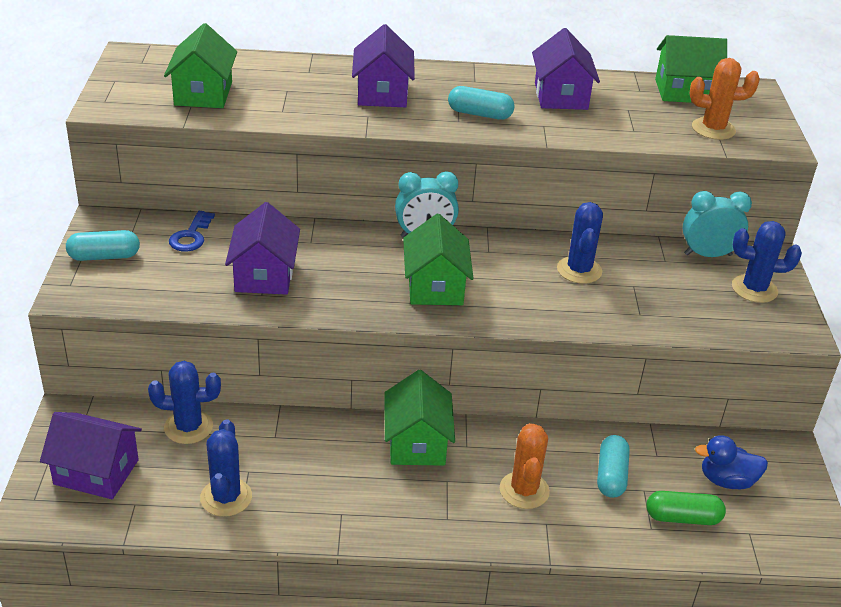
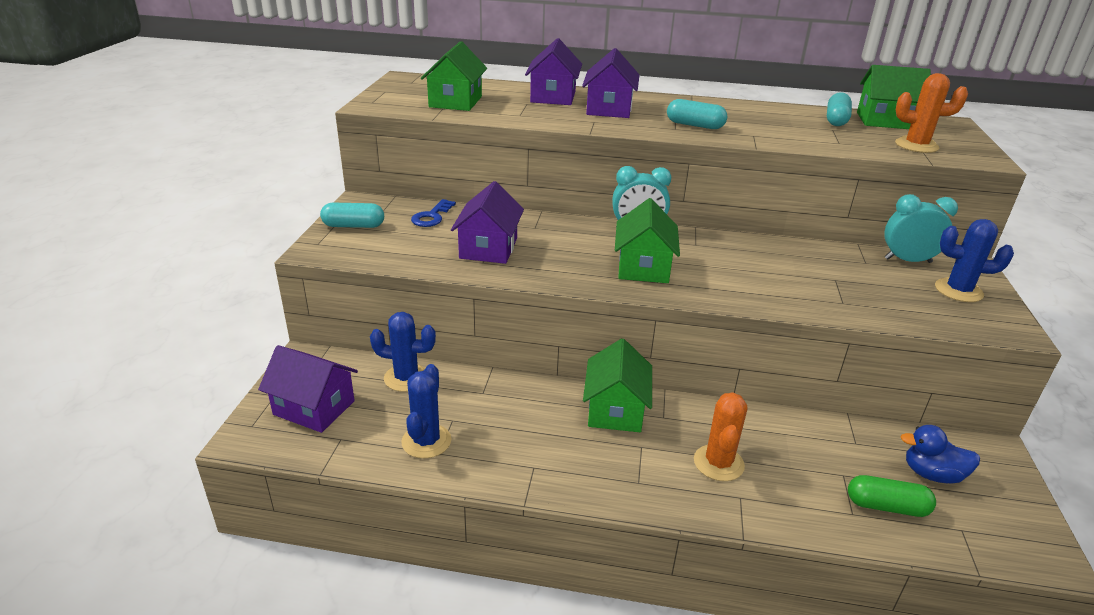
camera: 10 degrees right, 5 degrees down
purple house [532,28,600,110] -> purple house moved to [525,38,582,105]
blue cactus [557,202,603,284] -> none
turquoise capsule [597,435,630,498] -> turquoise capsule moved to [827,92,852,126]

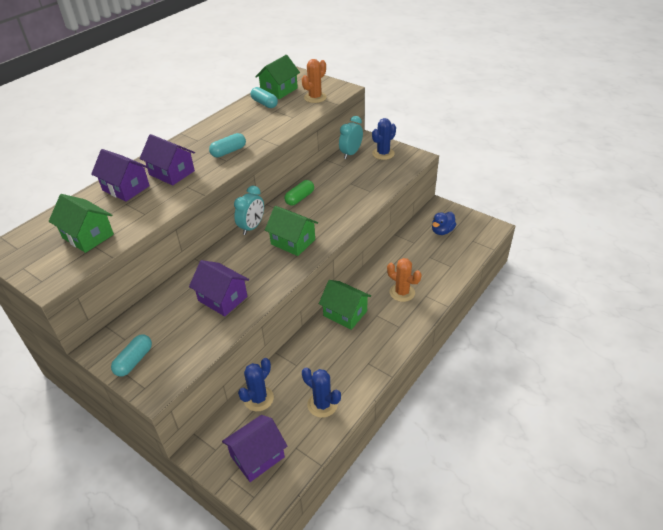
camera: 60 degrees left, 10 degrees up
blue key [411,199,456,227] -> none
green capsule [848,475,936,517] -> green capsule moved to [284,180,314,206]

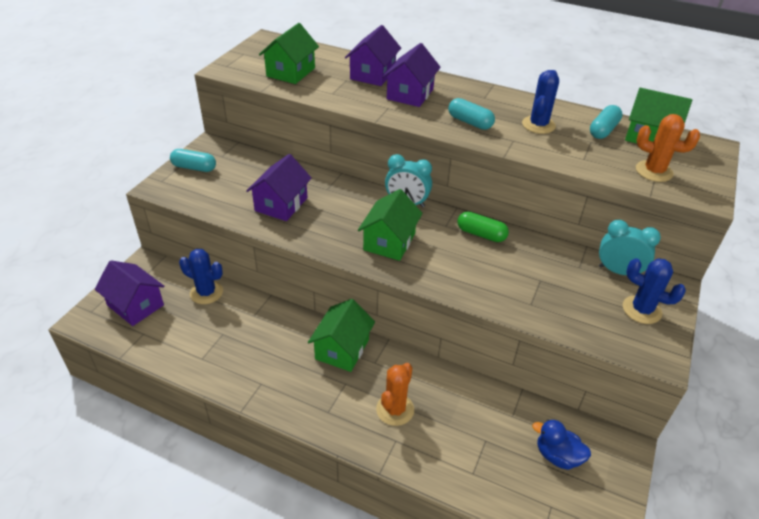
camera: 75 degrees right, 0 degrees up
blue cactus [302,368,341,418] -> blue cactus moved to [522,70,559,134]

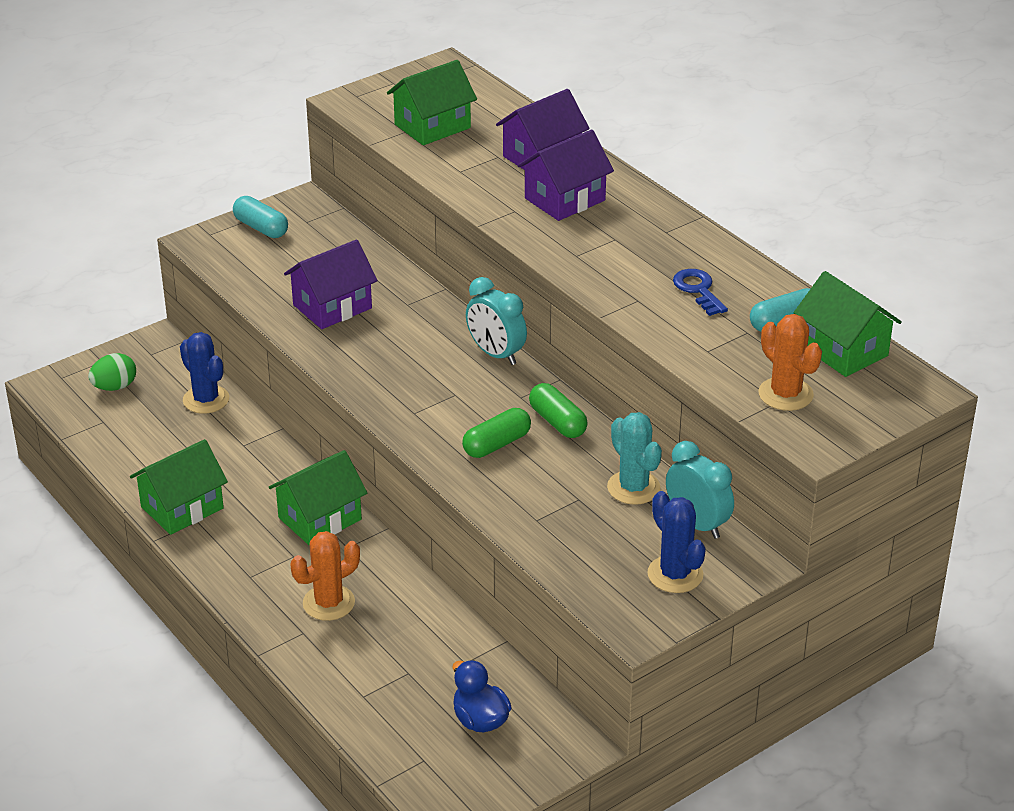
camera: 30 degrees right, 5 degrees down
purple house [95,260,165,326] -> green egg [88,353,136,391]
green house [358,189,423,261] -> green house moved to [130,439,228,535]
turquoise capsule [448,98,495,130] -> none
blue cactus [522,70,559,134] -> blue key [673,269,728,316]
none -> green capsule [462,408,531,458]
none -> turquoise cactus [607,412,662,505]

